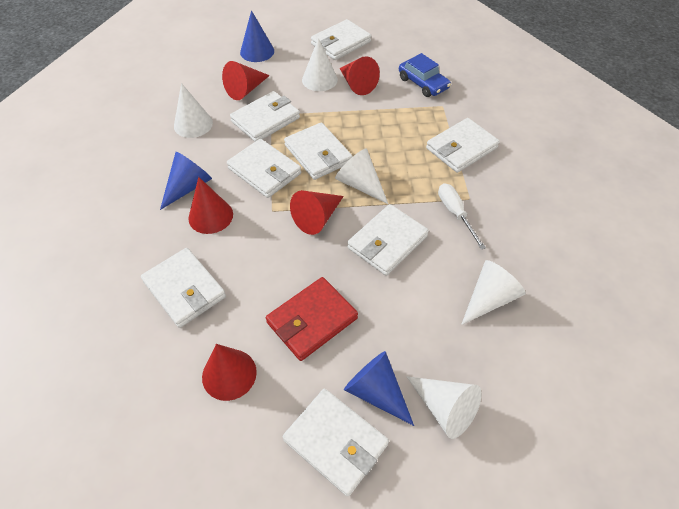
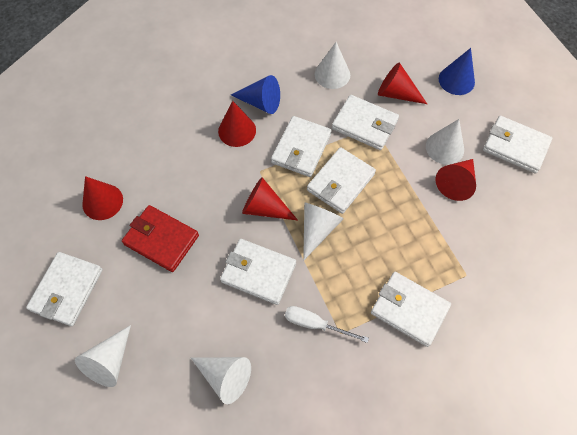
camera: 70 degrees right, 10 degrees up
white wallet [141,248,226,328] -> none
blue cone [344,351,414,426] -> none
blue car [399,53,451,97] -> none
white screwdriver [438,183,486,250] -> white screwdriver turned 120 degrees counterclockwise [285,306,369,343]

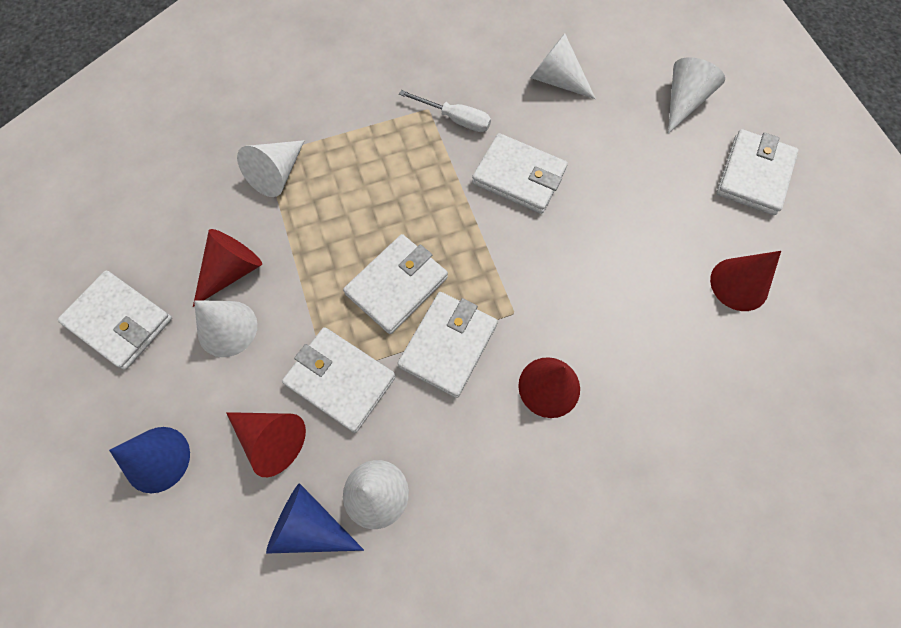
camera: 175 degrees left, 5 degrees up
red wallet [122,205,199,272] -> none
blue cone [231,75,280,114] -> blue cone moved to [266,483,364,554]
red cone [242,177,298,220] -> none
white cone [303,203,344,261] -> white cone moved to [237,140,305,197]
white wallet [371,272,451,347] -> none

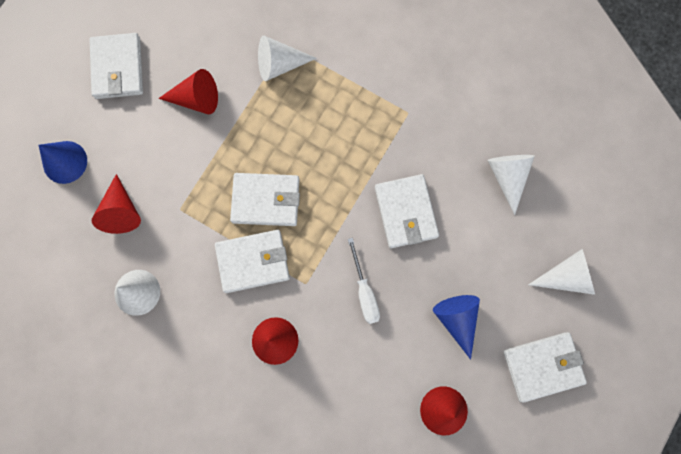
camera: 50 degrees right, 10 degrees up
white cone [194,300,258,357] -> none
blue cone [266,483,364,554] -> blue cone moved to [433,295,480,360]
white wallet [282,327,396,433] -> none
white screwdriver [399,90,491,132] -> white screwdriver moved to [348,238,380,324]

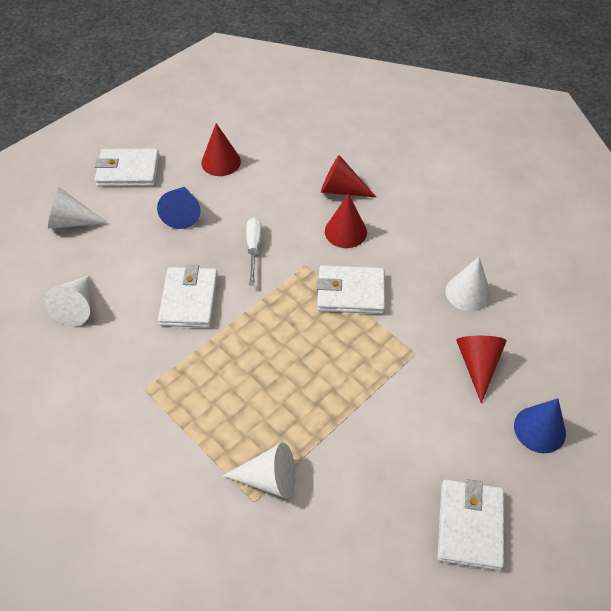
camera: 165 degrees left, 25 degrees down
red cone [158,69,218,114] -> red cone moved to [321,155,376,197]
white wallet [230,173,300,226] -> none

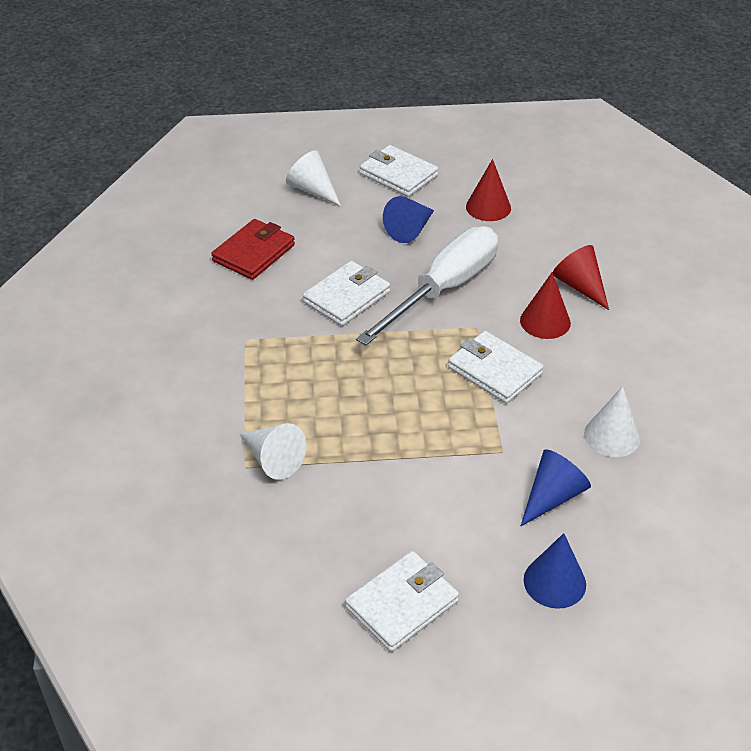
camera: 40 degrees right, 10 degrees down
white cone [44,275,90,326] -> red wallet [211,219,295,280]
white screwdriver [246,217,262,285] -> white screwdriver [356,226,498,345], size x2.21
red cone [456,336,507,403] -> blue cone [521,450,591,526]

